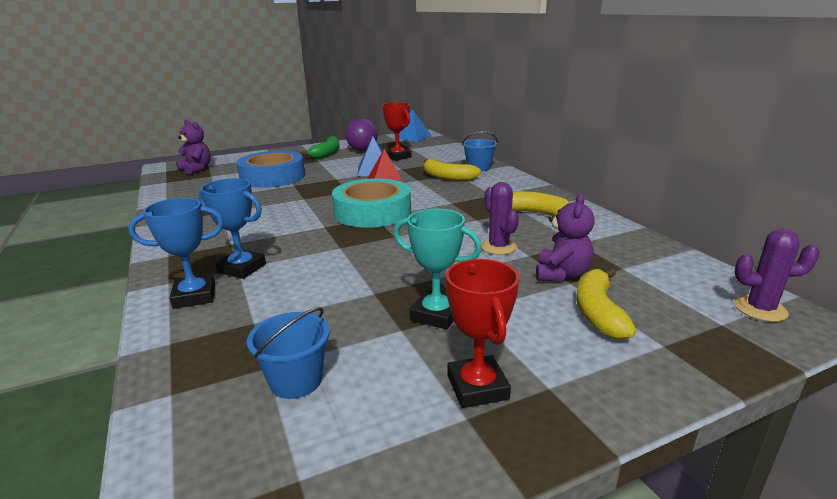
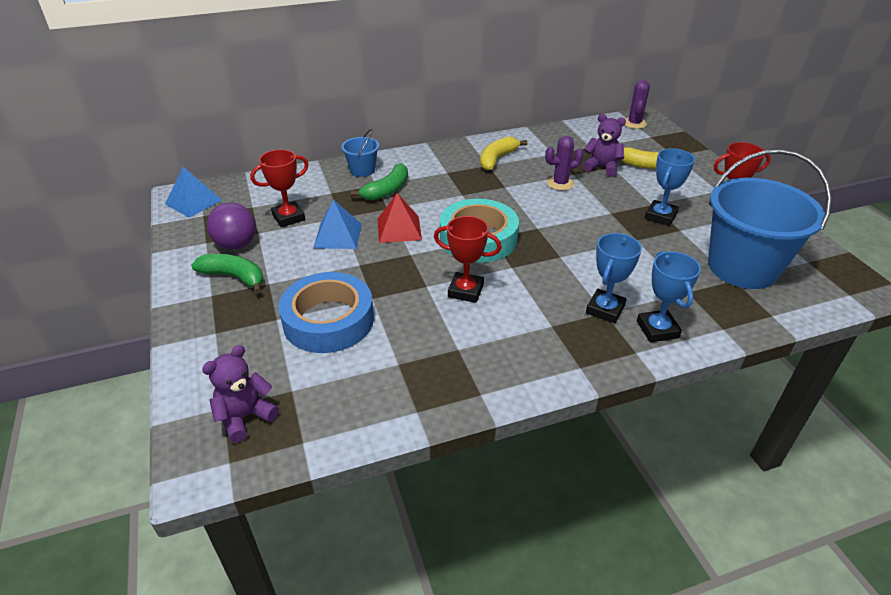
camera: 85 degrees left, 15 degrees up
blue bucket [247,307,330,399] -> blue bucket [708,149,832,289], size x2.20
turquoise trophy [394,209,482,330] -> blue trophy [645,148,695,226]
yellow banana [424,159,481,181] -> green banana [350,163,408,200]
none -> red trophy [434,216,502,303]

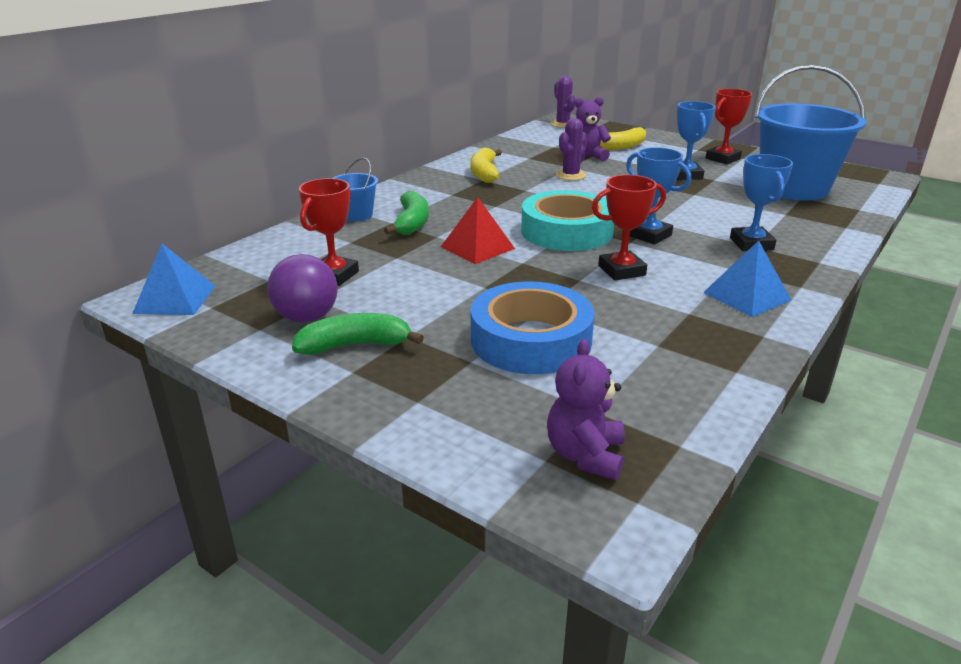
camera: 35 degrees left, 10 degrees down
blue pyramid [313,199,362,249] -> blue pyramid moved to [703,241,792,317]
blue trophy [637,251,701,343] -> blue trophy moved to [626,147,691,244]

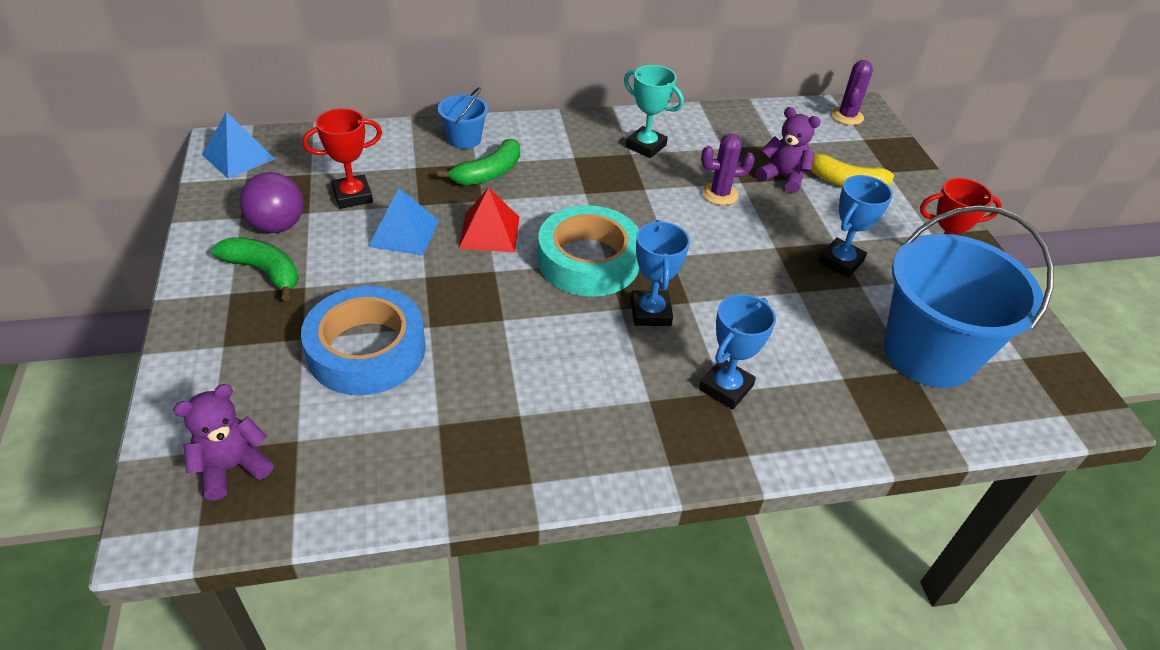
camera: 40 degrees right, 15 degrees up
yellow banana [470,147,502,183] -> turquoise trophy [624,65,684,158]
red trophy [592,175,666,281] -> none
blue pyramid [703,241,792,317] -> blue pyramid moved to [368,188,439,256]

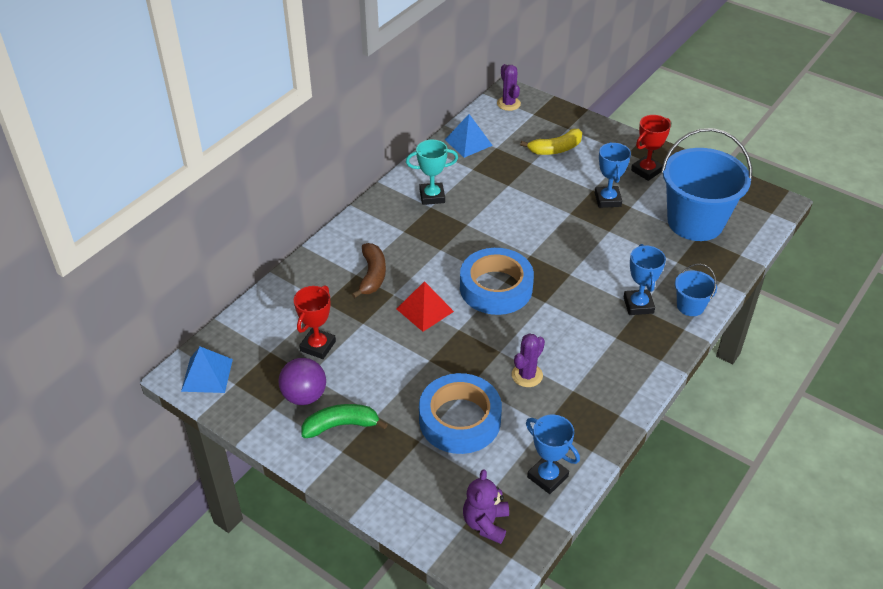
camera: 40 degrees left, 0 degrees up
blue pyramid [368,188,439,256] -> blue pyramid moved to [445,114,493,158]
green banana [437,139,520,185] -> brown banana [352,243,386,298]
blue bucket [438,87,488,149] -> blue bucket moved to [675,264,717,316]
turquoise tape [538,205,639,297] -> blue tape [460,248,534,315]
blue trophy [631,220,690,326] -> blue trophy moved to [526,415,580,494]
purple cactus [701,134,755,205] -> purple cactus moved to [512,333,545,387]
purple teddy bear [756,107,821,193] -> none

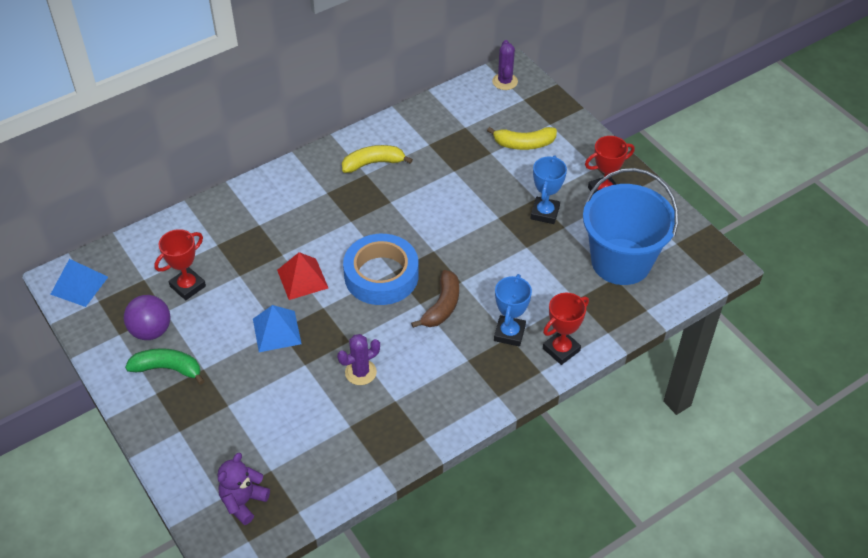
camera: 20 degrees right, 5 degrees up
brown banana [352,243,386,298] -> brown banana moved to [411,270,459,328]
turquoise trophy [406,140,458,205] -> yellow banana [342,145,413,173]
blue tape [419,373,502,454] -> none
blue pyramid [445,114,493,158] -> blue pyramid moved to [253,305,302,352]
blue trophy [526,415,580,494] -> none
blue bucket [675,264,717,316] -> red trophy [543,293,589,365]

